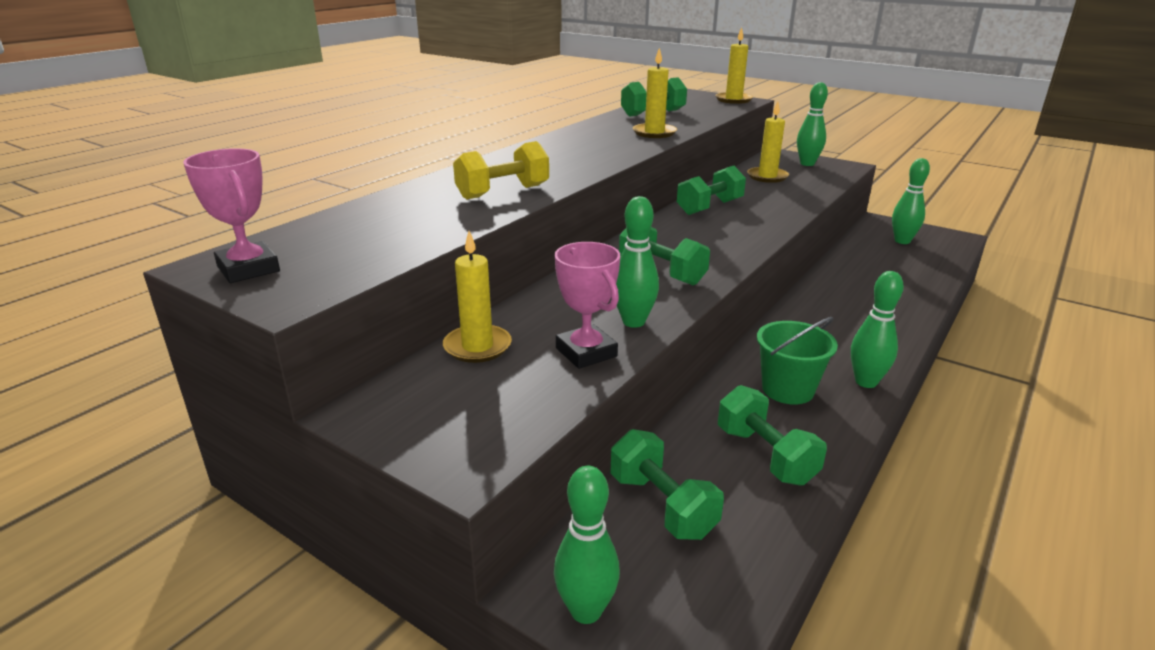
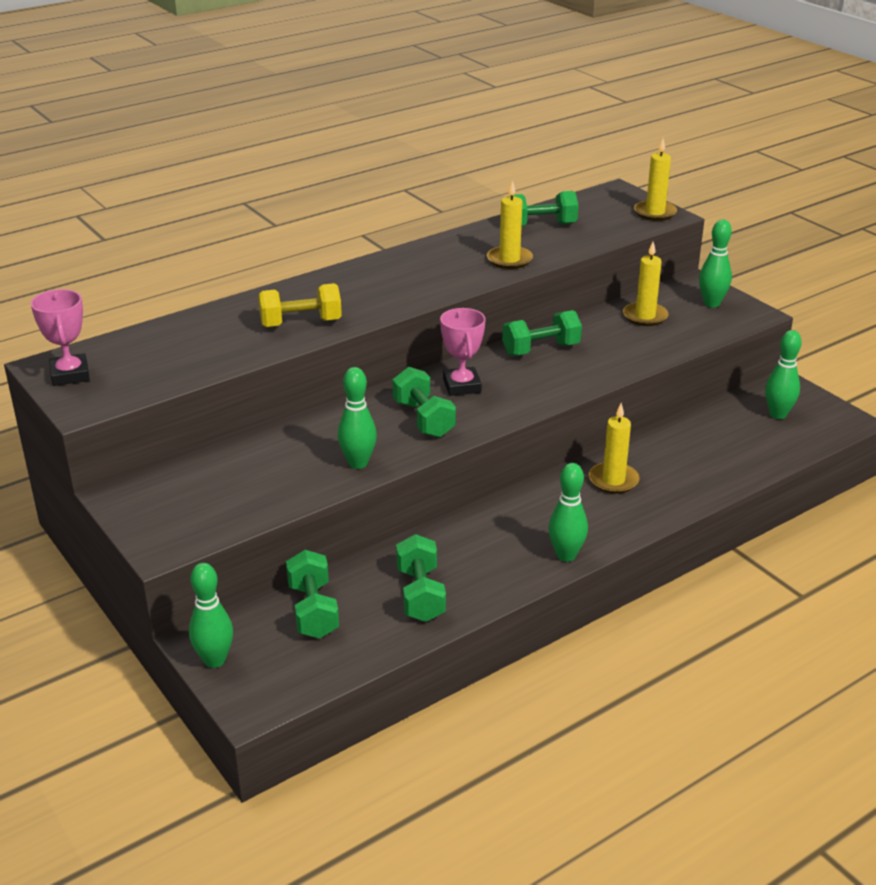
camera: 20 degrees right, 5 degrees up
yellow candle [443,231,512,363] -> yellow candle moved to [589,403,640,494]
pink trophy [555,242,620,369] -> pink trophy moved to [440,308,486,396]
green bucket [757,317,838,405] -> none

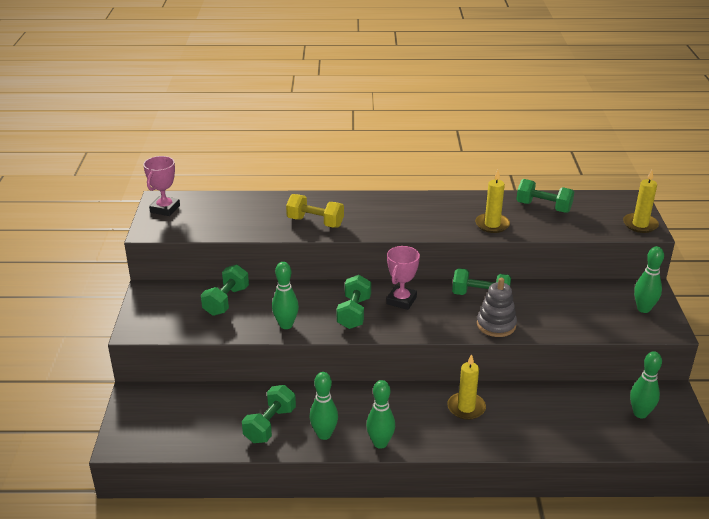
camera: 35 degrees right, 0 degrees up
green bowling pin [189,563,233,668] -> green bowling pin moved to [310,372,338,440]
green dumbbell [286,550,339,639] -> green dumbbell moved to [201,264,249,316]
yellow candle [623,242,669,326] -> none
none -> grey stacking toy [477,278,517,337]

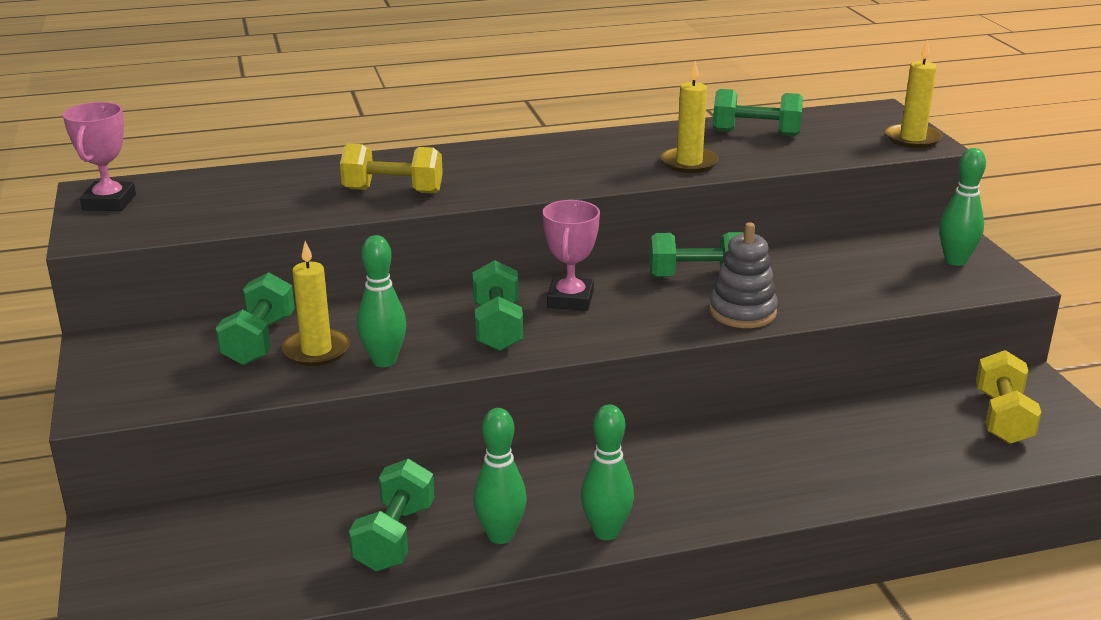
camera: 15 degrees left, 5 degrees down
yellow candle [447,354,486,420] -> yellow candle moved to [282,241,350,366]
green bowling pin [630,351,662,418] -> yellow dumbbell [976,350,1041,444]

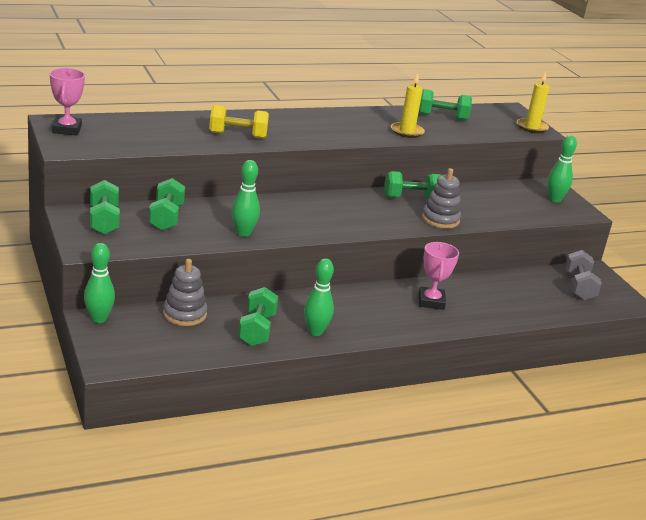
camera: 10 degrees left, 0 degrees up
yellow candle [282,241,350,366] -> none
green dumbbell [473,260,523,351] -> green dumbbell moved to [90,180,120,235]
pink trophy [543,200,600,311] -> pink trophy moved to [419,242,459,310]
green bowling pin [581,404,634,540] -> green bowling pin moved to [84,243,115,323]
yellow dumbbell [976,350,1041,444] -> grey dumbbell [565,250,602,300]
none -> grey stacking toy [163,259,207,326]

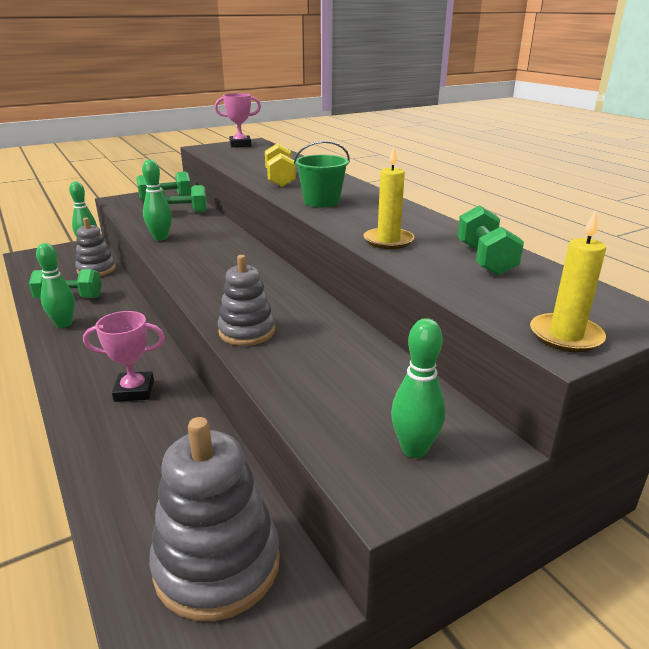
camera: 85 degrees right, 0 degrees up
green dumbbell [384,171,441,199] -> none
grey dumbbell [565,250,602,300] -> grey stacking toy [149,417,280,621]
none -> green bucket [294,141,350,207]

